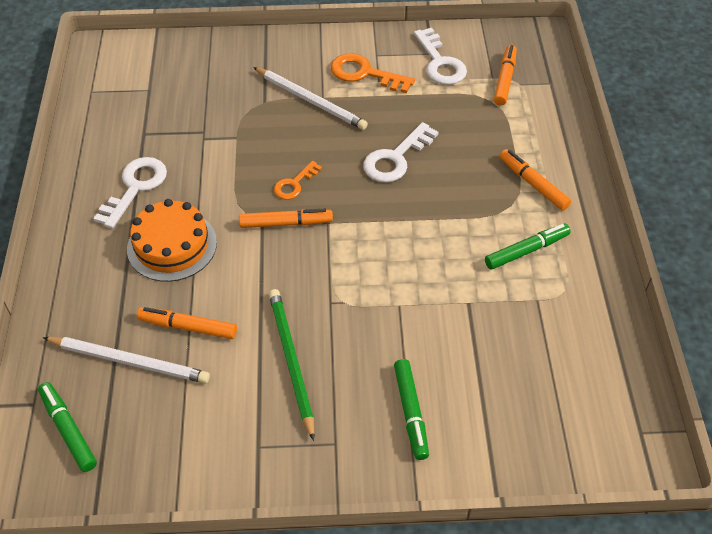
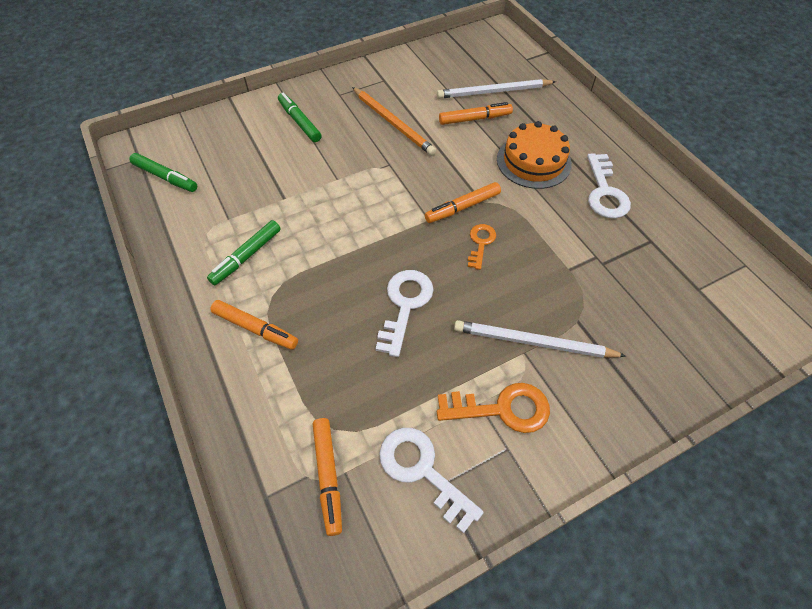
camera: 155 degrees right, 5 degrees up
green marker [38,382,97,472] -> green marker moved to [129,153,197,192]
green pencil [269,289,315,441] -> orange pencil [352,87,436,155]

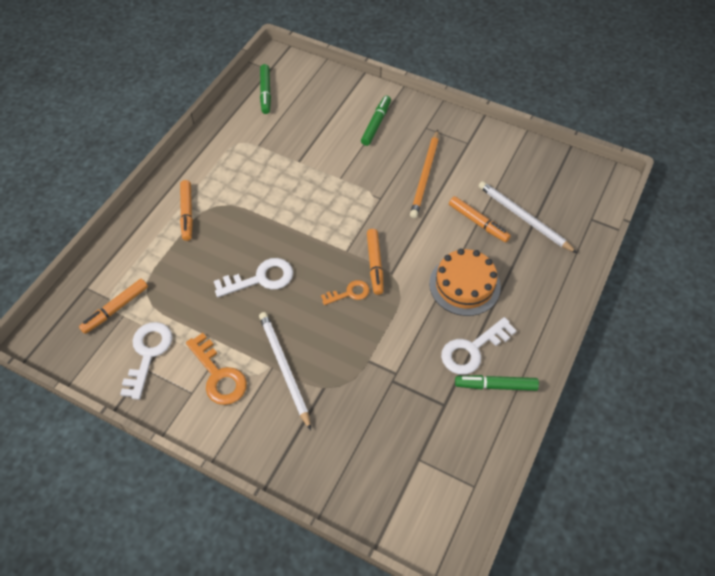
camera: 55 degrees right, 0 degrees up
green marker [207,220,281,285] -> green marker moved to [455,375,539,391]
orange marker [425,182,501,223] -> orange marker turned 120 degrees counterclockwise [367,229,384,295]

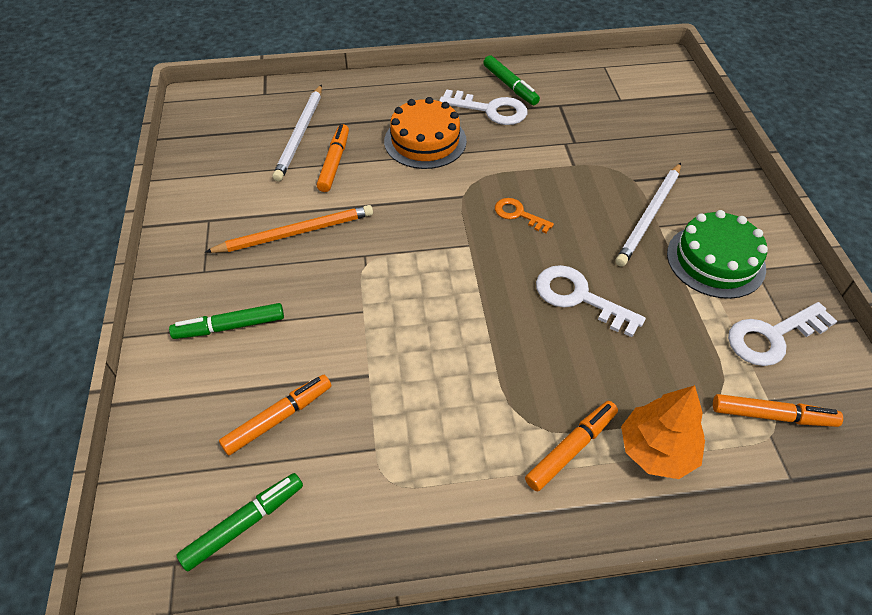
camera: 125 degrees left, 5 degrees down
orange key [186,333,247,405] -> green cake [667,210,768,299]
orange marker [367,229,384,295] -> orange marker moved to [219,375,331,455]
none -> orange tree [621,385,705,479]

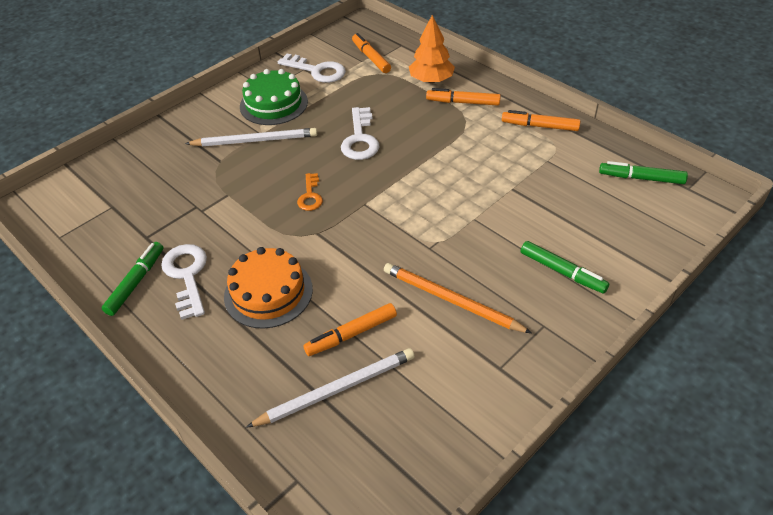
camera: 125 degrees left, 5 degrees down
orange marker [219,375,331,455] -> orange marker moved to [502,110,581,131]

